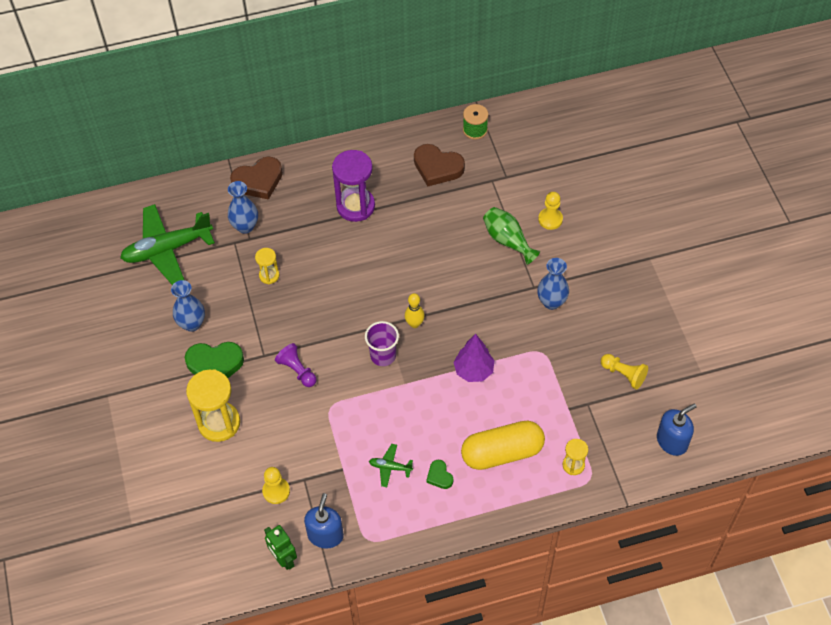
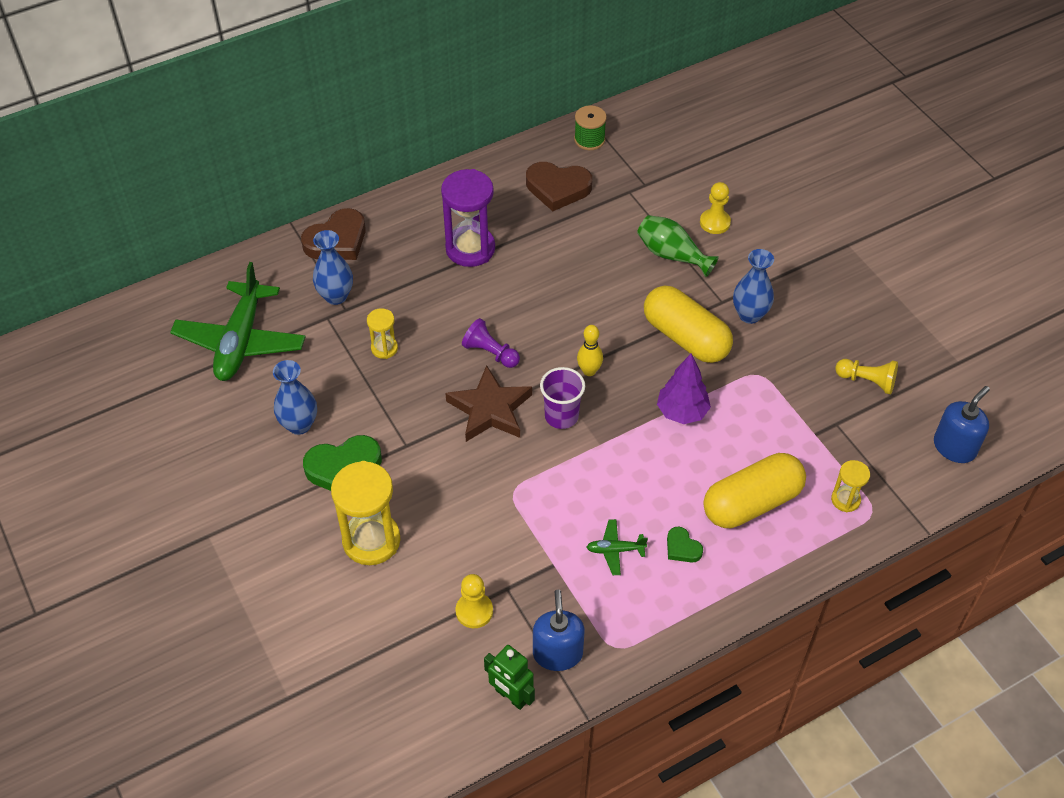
camera: 15 degrees left, 5 degrees down
green plane [120,204,215,285] -> green plane turned 45 degrees counterclockwise [170,262,306,381]
purple pawn [275,343,317,387] -> purple pawn moved to [462,318,520,368]
none -> brown star [445,365,532,442]
none -> yellow capsule [644,285,733,363]

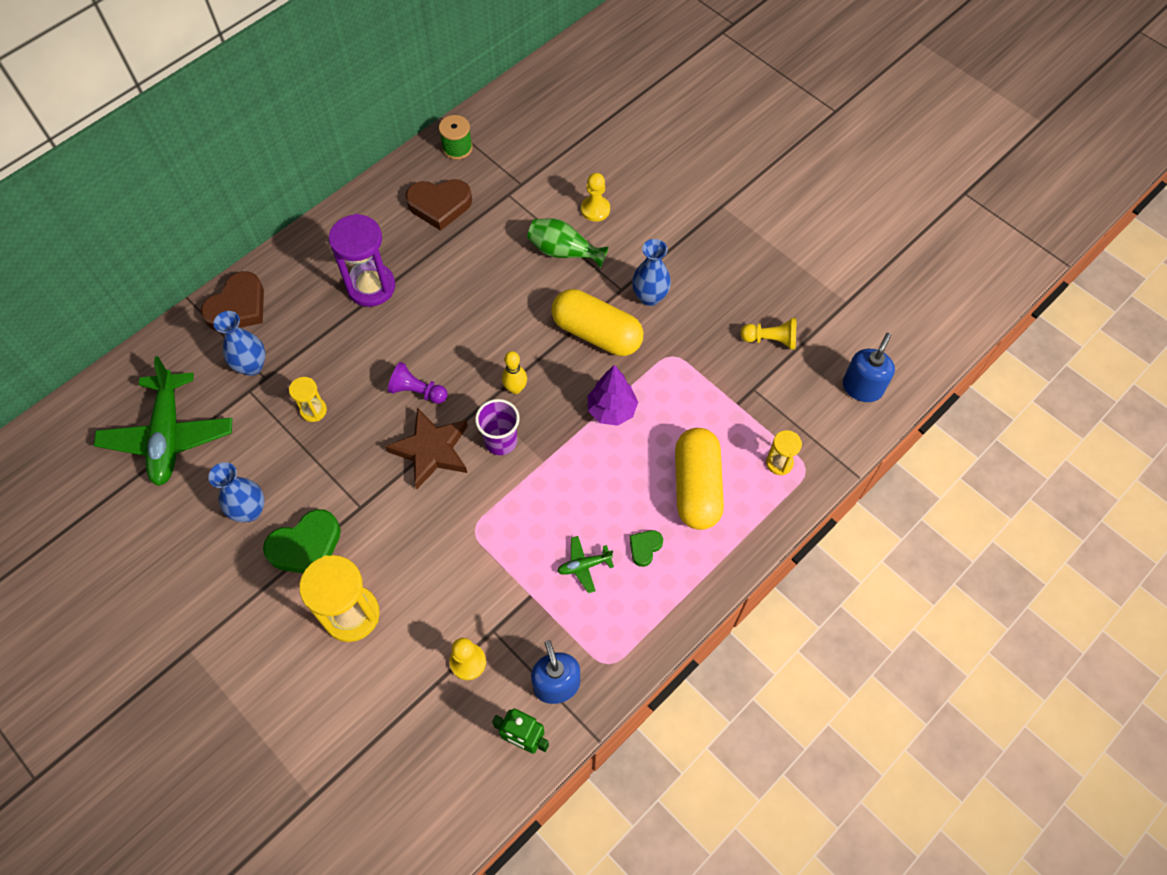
camera: 15 degrees left, 10 degrees up
green heart [667,526,703,563] -> green heart turned 90 degrees clockwise [629,530,663,567]
yellow capsule [703,453,806,528] -> yellow capsule turned 45 degrees counterclockwise [675,428,724,530]

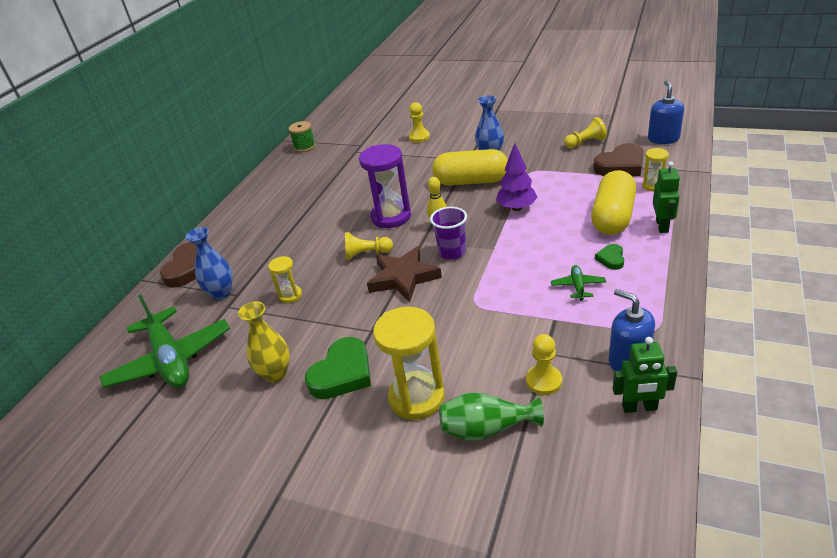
camera: 20 degrees left, 25 degrees down
blue vase [208,462,265,522] -> yellow vase [238,301,290,382]
purple hourglass [329,214,395,307] -> purple hourglass moved to [359,144,411,228]
purple pawn [388,362,448,404] -> yellow pawn [345,232,393,260]
brown heart [405,179,472,231] -> brown heart moved to [593,143,644,176]
green vase [527,218,609,268] -> green vase moved to [439,392,544,441]
green plane [557,536,614,593] -> green plane turned 135 degrees clockwise [551,265,606,301]
yellow capsule [675,428,724,530] -> yellow capsule turned 45 degrees clockwise [591,170,636,235]
none -> green robot [653,162,680,233]

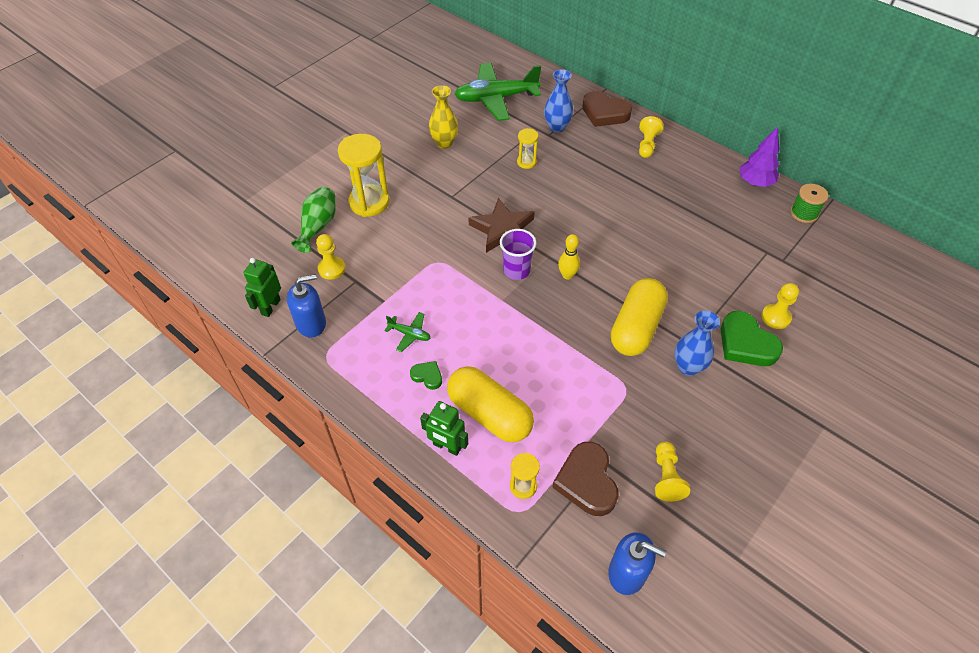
camera: 105 degrees right, 15 degrees up
green heart [305,337,371,399] -> green heart moved to [720,311,783,366]
yellow pawn [345,232,393,260] -> yellow pawn moved to [639,116,664,158]
purple hourglass [359,144,411,228] -> none
purple tree [496,143,538,211] -> purple tree moved to [739,126,780,187]

